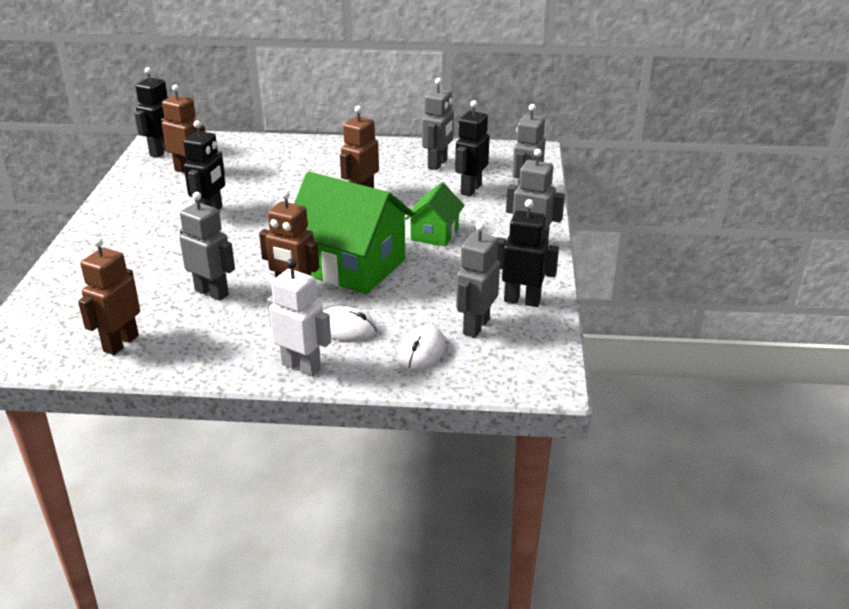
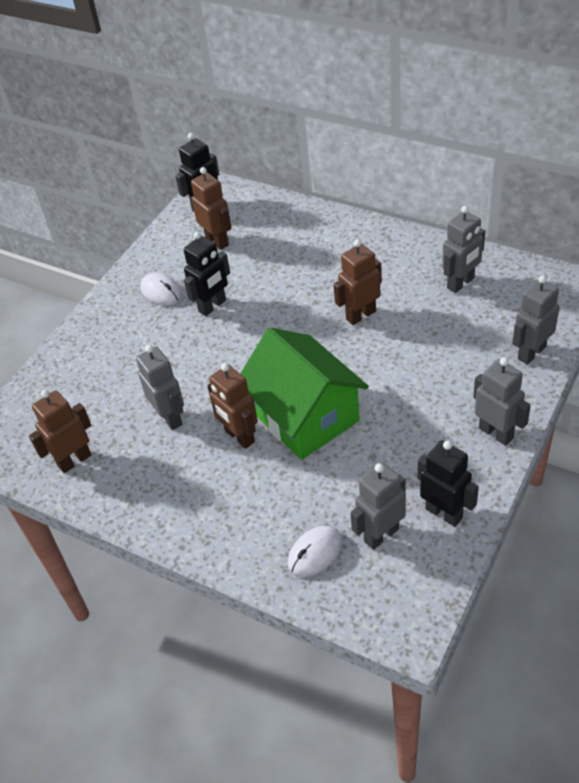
camera: 30 degrees right, 15 degrees up
white robot [267,259,331,376] -> none
white mouse [323,306,378,342] -> white mouse moved to [141,273,182,306]
green house [405,182,465,247] -> none
black robot [455,100,490,196] -> none

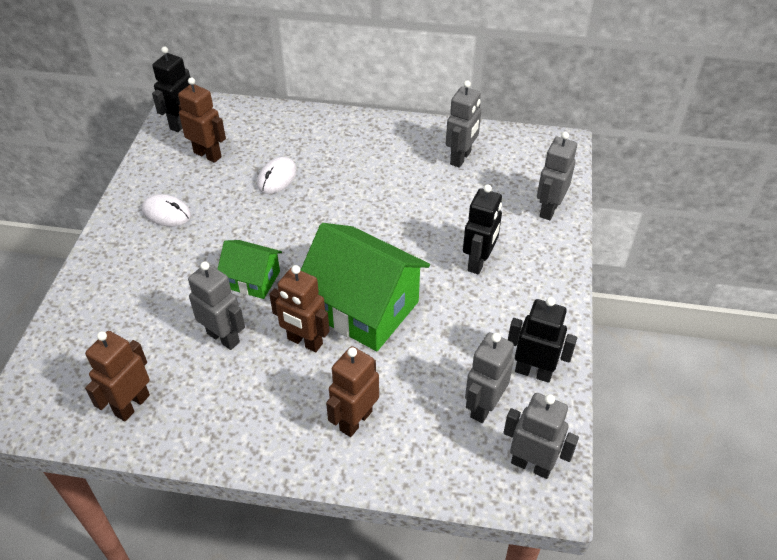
camera: 25 degrees left, 0 degrees up
black robot [184,232,230,316] -> black robot moved to [463,184,502,274]
white mouse [288,526,343,577] -> white mouse moved to [257,157,297,194]
brown robot [333,239,382,325] -> brown robot moved to [326,346,379,437]
grey robot [473,357,531,446] -> grey robot moved to [504,393,579,479]
none -> green house [218,240,282,299]

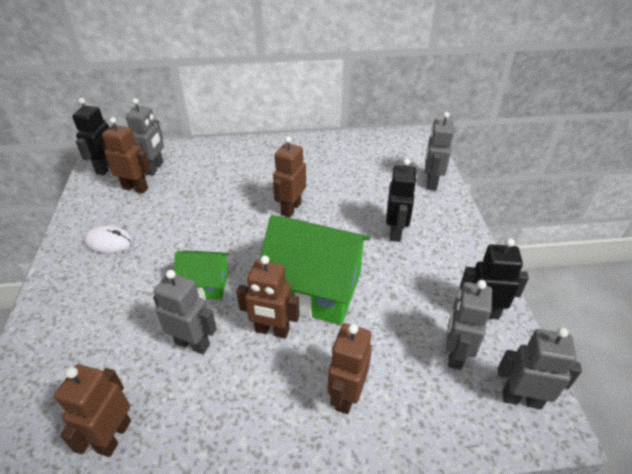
camera: 15 degrees left, 5 degrees down
white mouse [257,157,297,194] -> none
grey robot [446,80,481,168] -> grey robot moved to [126,98,164,176]
none -> brown robot [273,136,306,218]

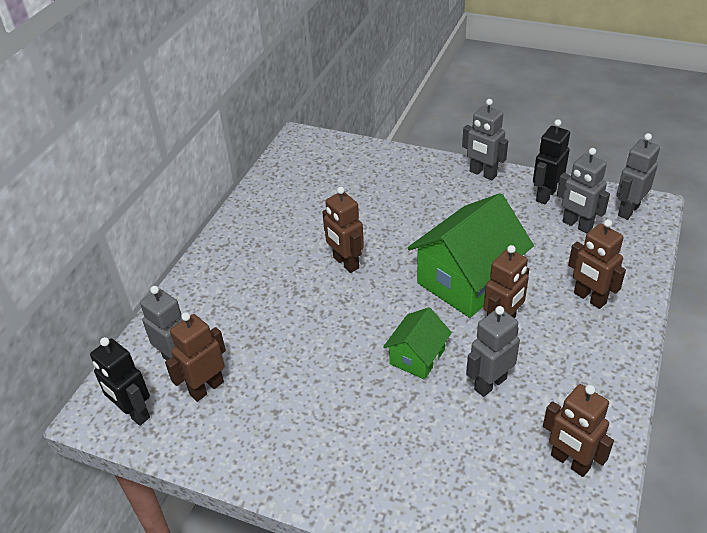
camera: 60 degrees left, 0 degrees up
white mouse [84,225,133,253] -> none
black robot [386,158,417,242] -> none
grey robot [425,112,454,191] -> grey robot moved to [462,99,508,180]

